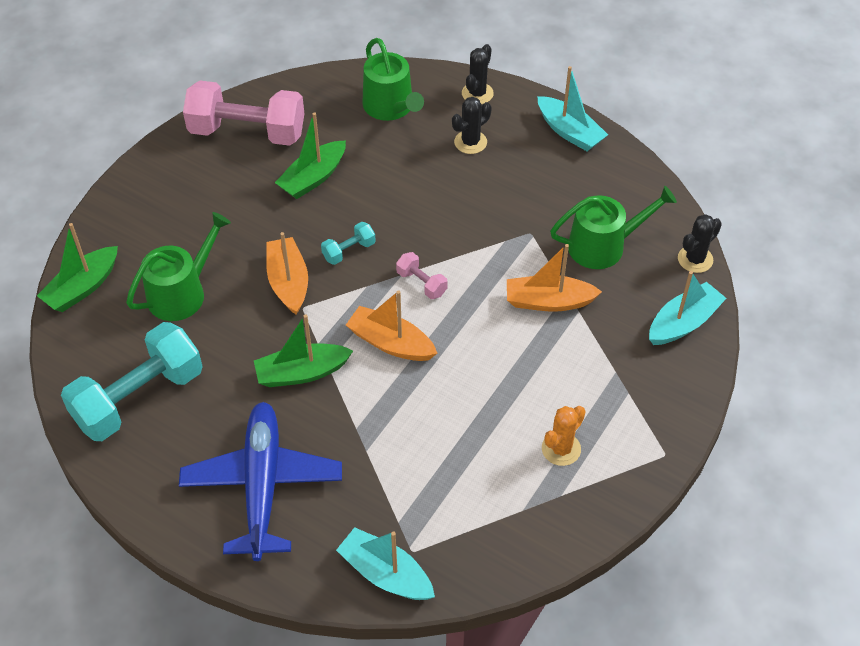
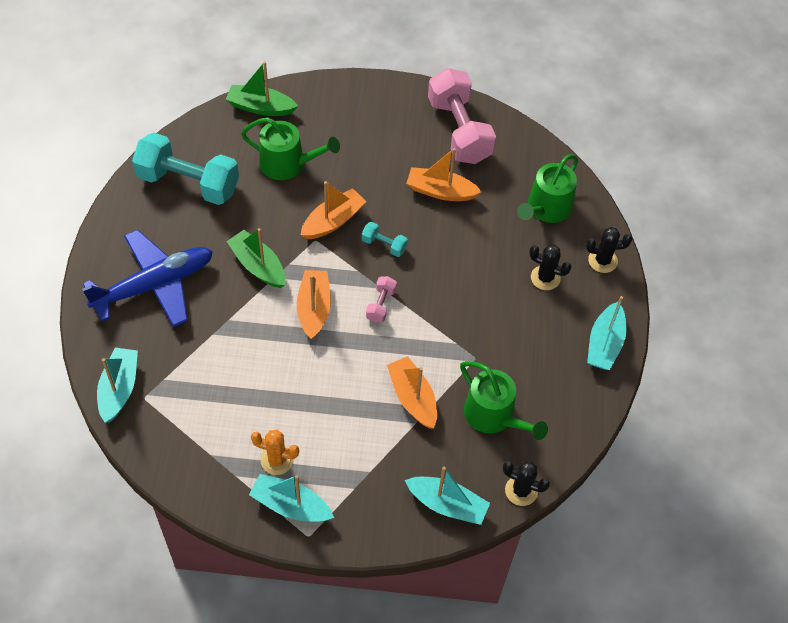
camera: 60 degrees right, 5 degrees up
green boat [275,112,346,199] -> orange boat [406,148,482,201]
none -> turquoise boat [249,474,334,522]

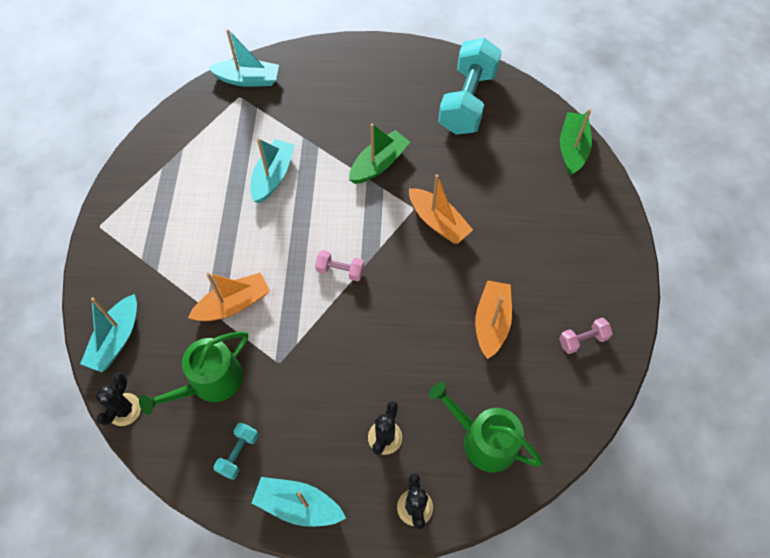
camera: 90 degrees right, 5 degrees up
blue plane [82,230,213,327] -> none
green watering can [241,117,340,180] -> none
turquoise boat [249,474,334,522] -> turquoise boat moved to [250,138,295,203]
orange cactus [251,430,299,475] -> none
orange boat [297,270,331,339] -> none
turquoise dumbbell [362,222,408,257] -> turquoise dumbbell moved to [213,423,259,480]
pink dumbbell [428,68,496,164] -> pink dumbbell [559,318,613,354], size x0.44

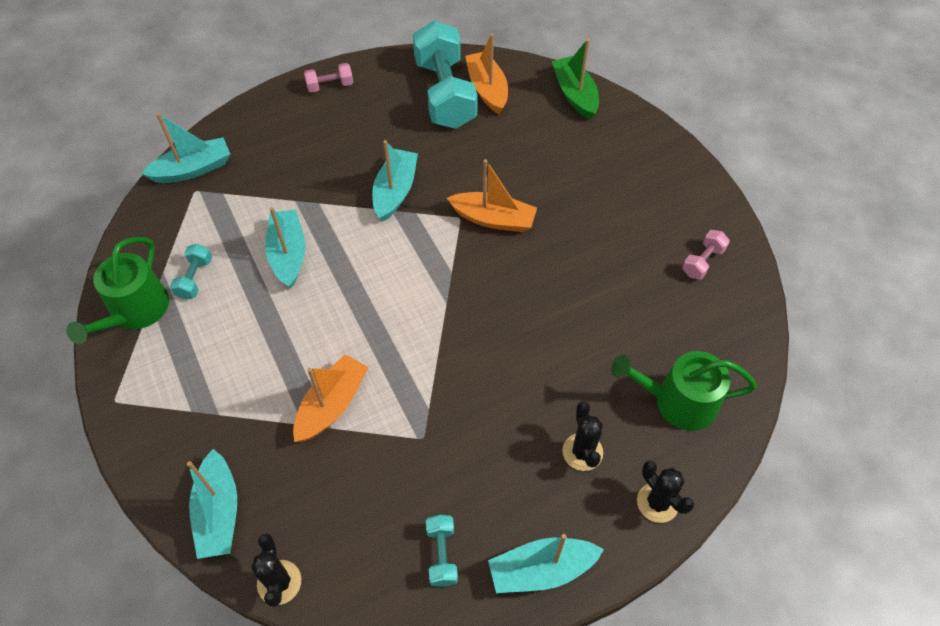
camera: 30 degrees left, 5 degrees down
green watering can [139,332,248,415] -> green watering can moved to [66,237,169,344]
pink dumbbell [315,250,364,281] -> pink dumbbell moved to [304,63,353,93]
green boat [349,123,410,184] -> turquoise boat [372,140,418,222]
orange boat [475,280,512,359] -> orange boat moved to [465,34,508,114]
none -> turquoise dumbbell [170,244,212,300]

